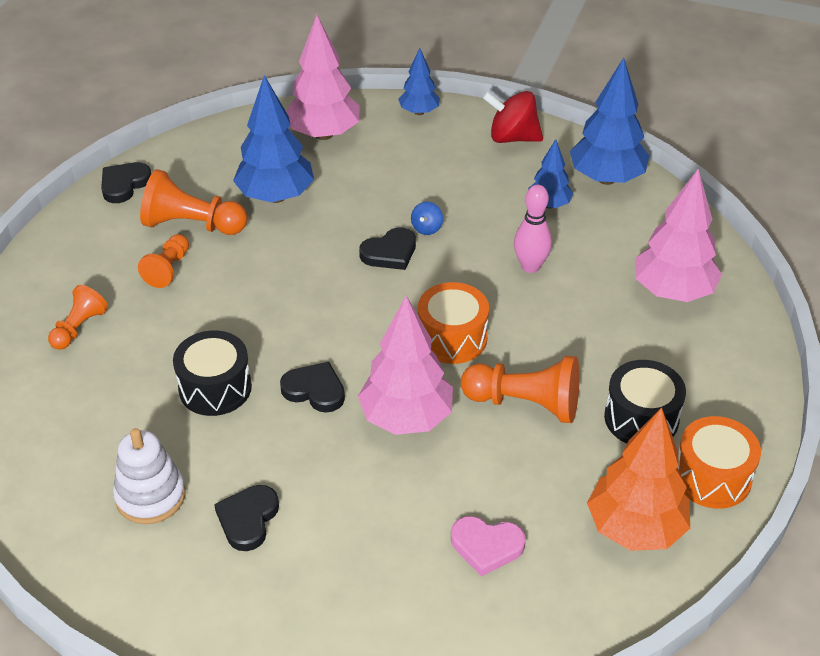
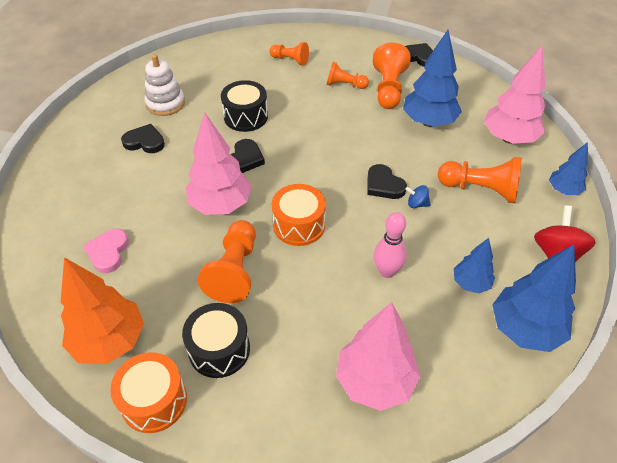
camera: 85 degrees right, 5 degrees up
none -> orange pawn [438,157,522,203]

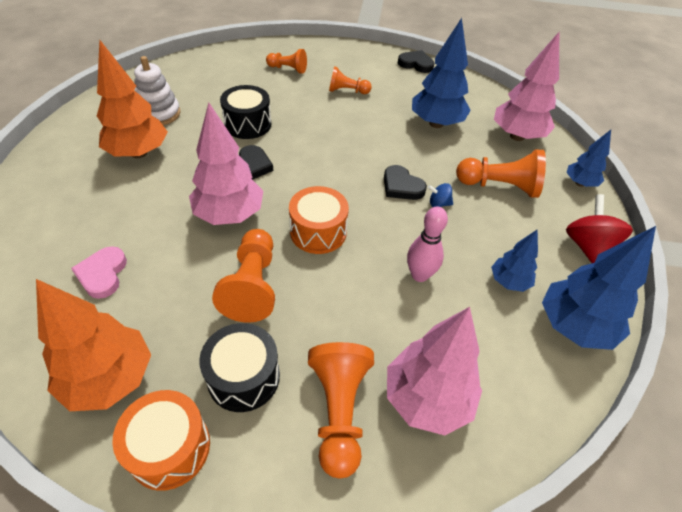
camera: 10 degrees left, 0 degrees up
black heart [121,124,165,153] -> orange tree [97,40,168,158]
orange pawn [373,43,411,109] -> orange pawn moved to [308,342,374,479]

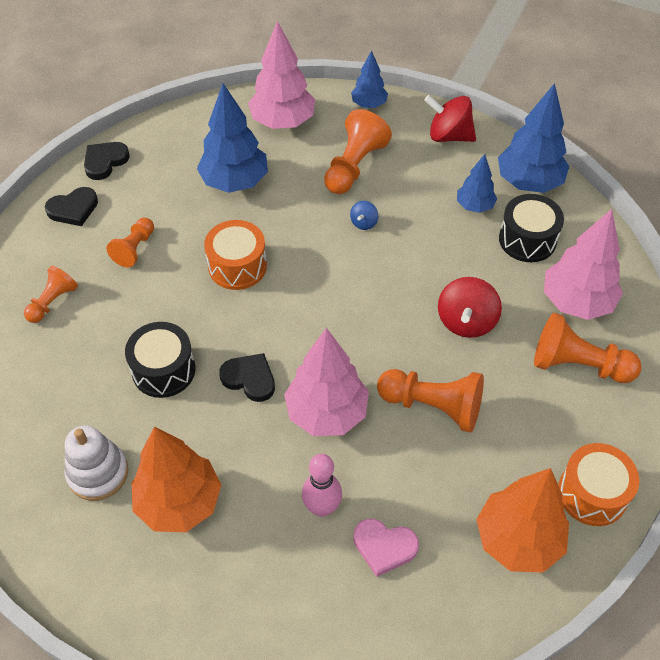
camera: 70 degrees left, 5 degrees up
black drum [199,323,280,412] -> black drum moved to [499,194,564,262]
orange drum [289,186,349,254] -> orange drum moved to [204,220,267,290]
black heart [384,165,427,200] -> black heart moved to [45,187,98,226]
pink bowling pin [407,207,448,282] -> pink bowling pin moved to [302,454,342,517]
none -> red spinning top [438,277,502,338]

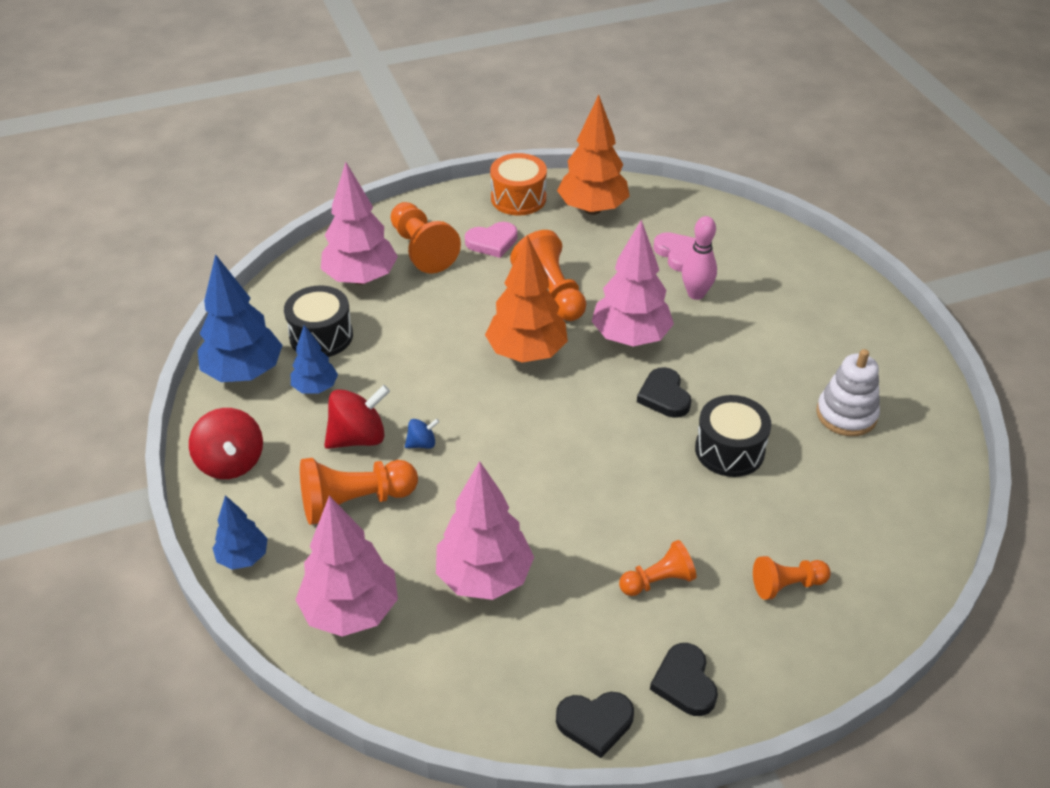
camera: 135 degrees left, 10 degrees down
black heart [45,187,98,226] -> black heart turned 120 degrees counterclockwise [650,643,718,716]
orange tree [132,426,222,532] -> orange tree moved to [485,235,568,362]
blue tree [197,83,268,193] -> pink tree [436,461,534,600]
orange drum [204,220,267,290] -> none
red spinning top [438,277,502,338] -> red spinning top moved to [324,385,390,449]
none -> pink heart [465,222,517,258]

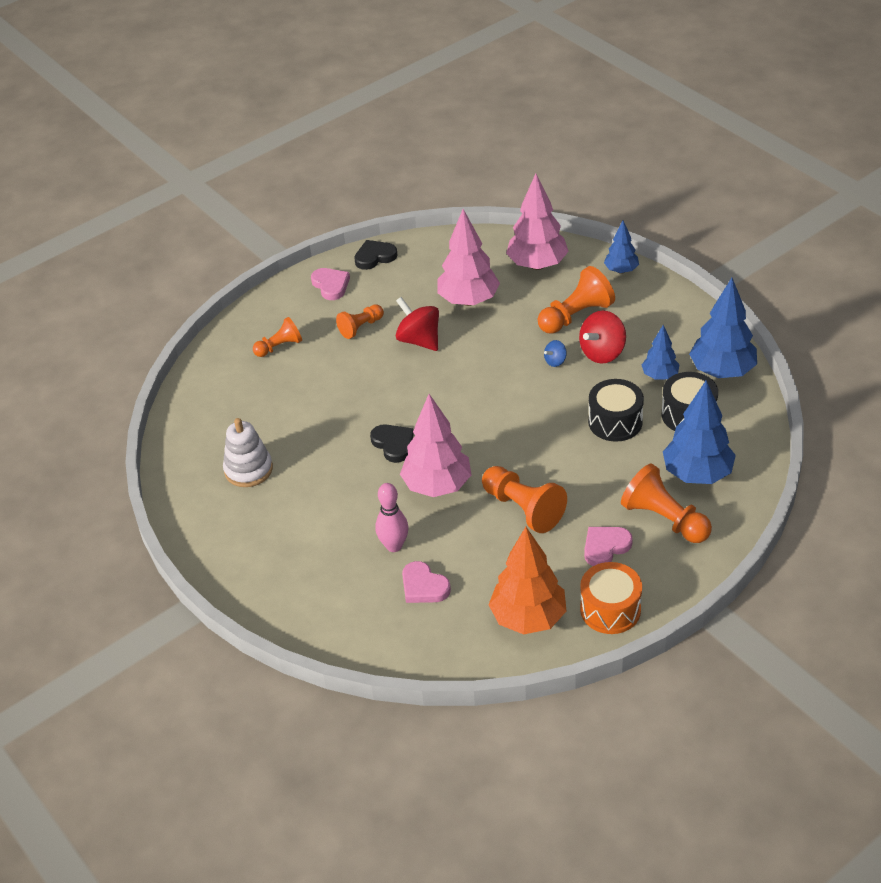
camera: 165 degrees right, 0 degrees up
red spinning top [189,408,263,479] -> red spinning top moved to [396,297,439,351]
pink tree [321,162,398,285] -> blue tree [663,380,736,484]
orange tree [485,235,568,362] -> none
black heart [650,643,718,716] -> pink heart [311,268,350,300]
black drum [695,395,771,477] -> black drum moved to [588,379,644,442]

